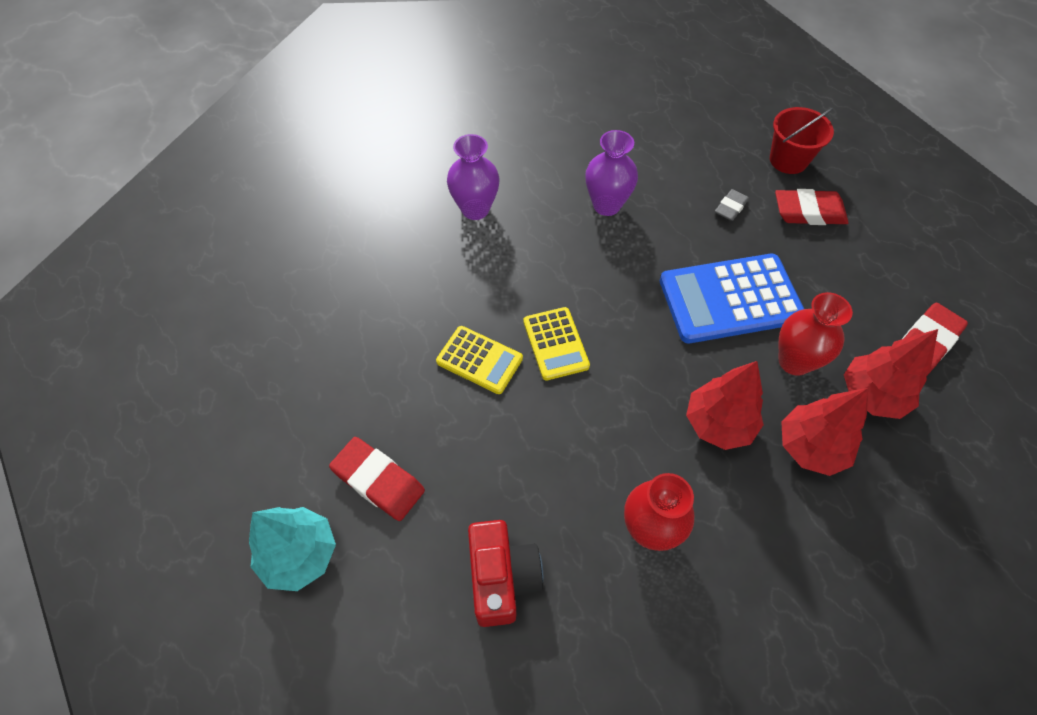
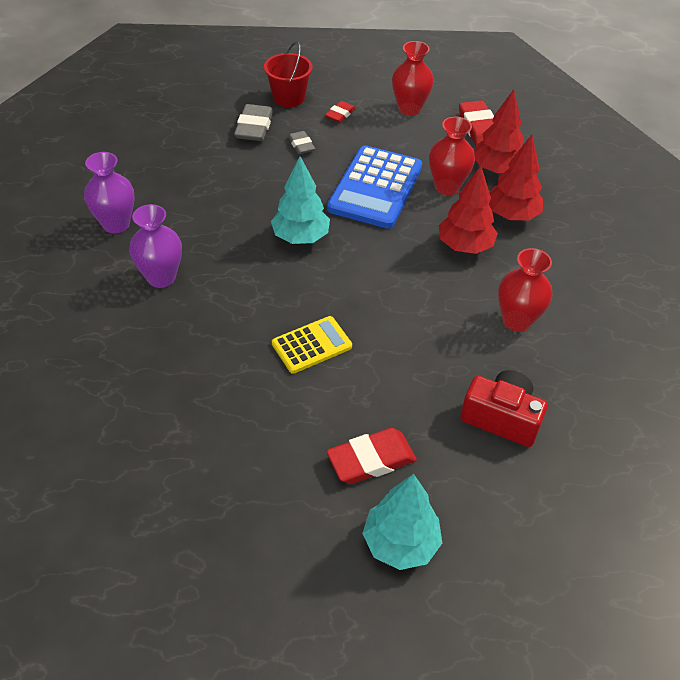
camera: 60 degrees left, 10 degrees down
yellow calculator [523,307,590,380] -> none
purple vase [585,130,638,216] -> purple vase moved to [84,152,135,234]
red eraser [775,189,848,225] -> red eraser [325,101,356,123], size x0.59
none -> grey eraser [234,104,273,141]
none -> turquoise tree [271,156,330,244]
none -> red vase [392,41,434,116]

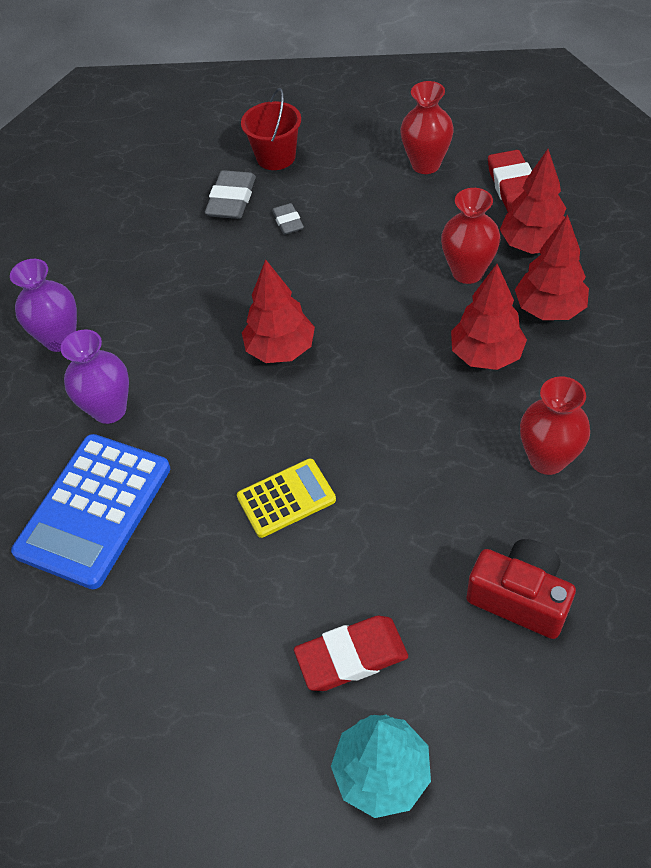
camera: 10 degrees right, 5 degrees up
turquoise tree [271,156,330,244] -> red tree [242,259,315,363]
red eraser [325,101,356,123] -> none
blue calculator [327,145,422,229] -> blue calculator moved to [11,434,170,589]

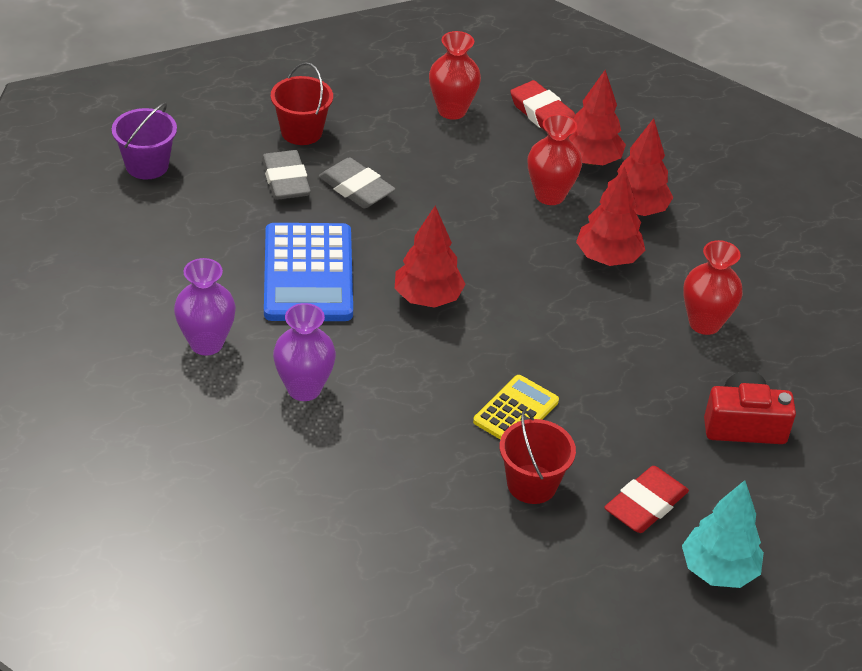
camera: 35 degrees left, 10 degrees down
blue calculator [11,434,170,589] -> blue calculator moved to [264,223,353,321]
grey eraser [272,203,304,235] -> grey eraser [319,157,396,208], size x1.69
none -> purple bucket [112,103,177,180]
none -> red bucket [500,410,576,504]

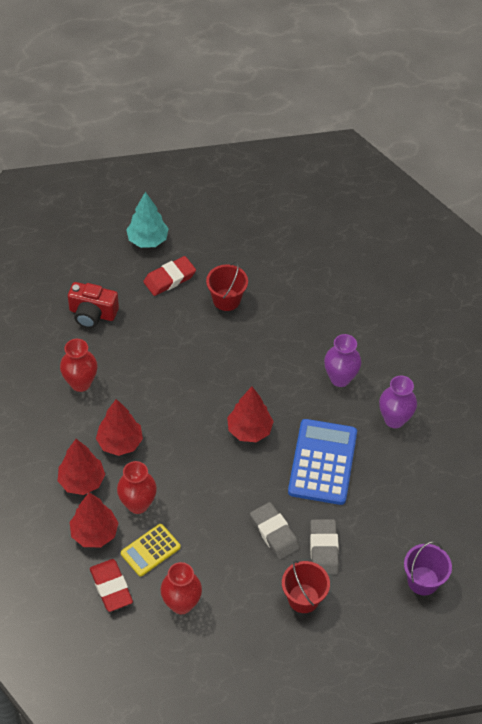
camera: 165 degrees left, 10 degrees up
yellow calculator [473,375,559,440] -> yellow calculator moved to [121,524,181,577]

